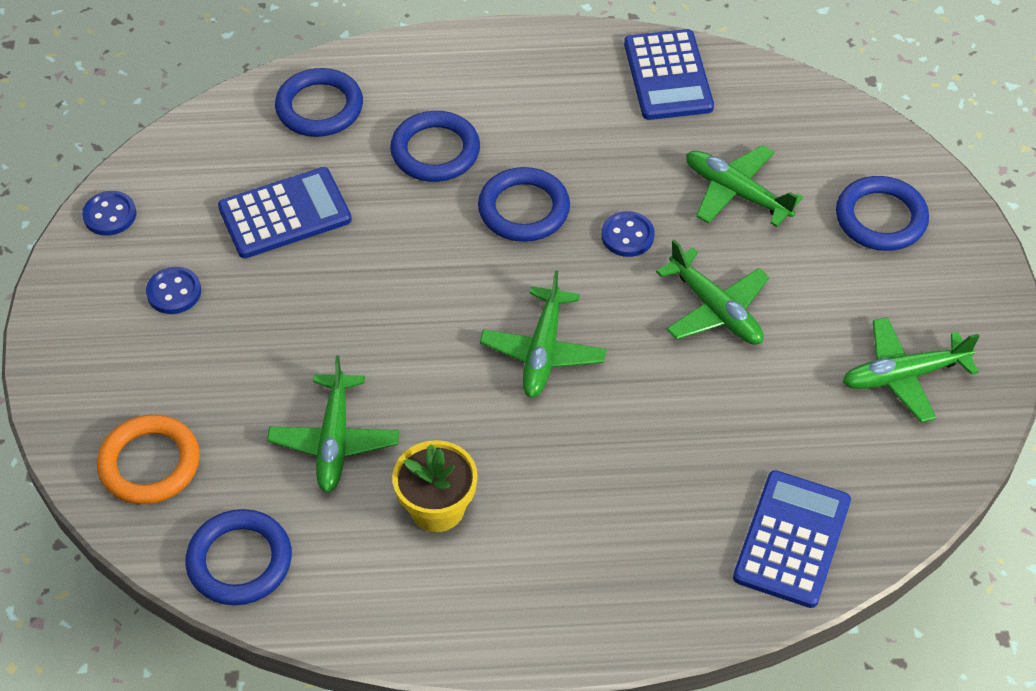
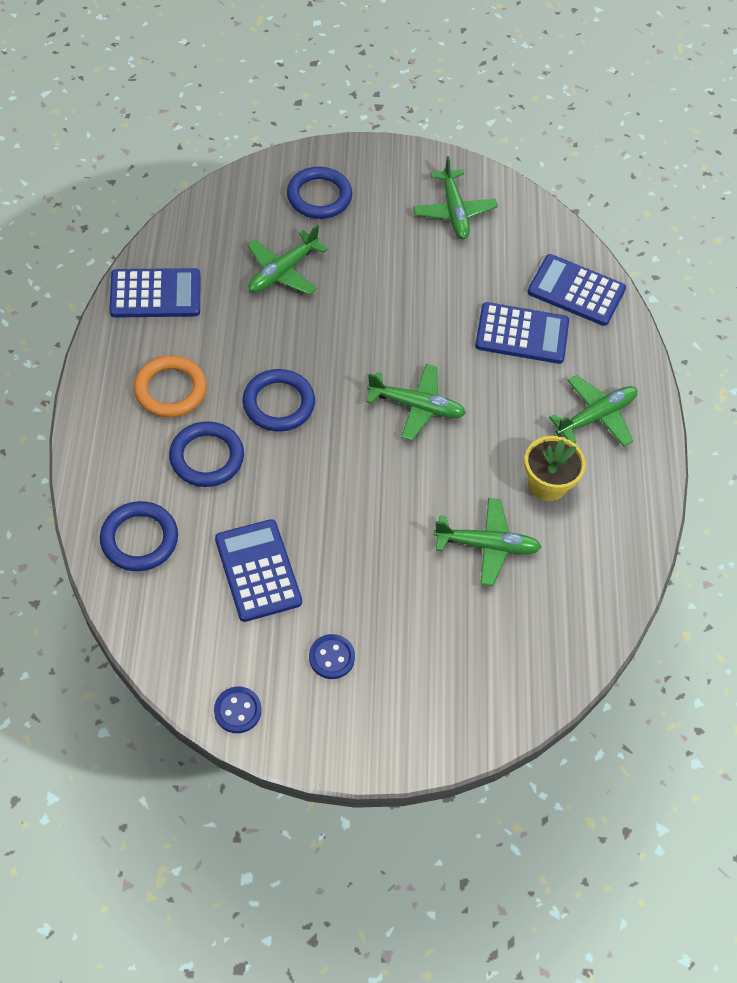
camera: 90 degrees left, 5 degrees up
orange ring [97,415,200,504] -> orange ring moved to [134,355,207,418]
blue ring [185,509,292,605] -> none
blue button [601,211,655,257] -> none
green plane [656,239,769,345] -> green plane moved to [549,375,638,447]
none -> blue calculator [475,302,569,364]

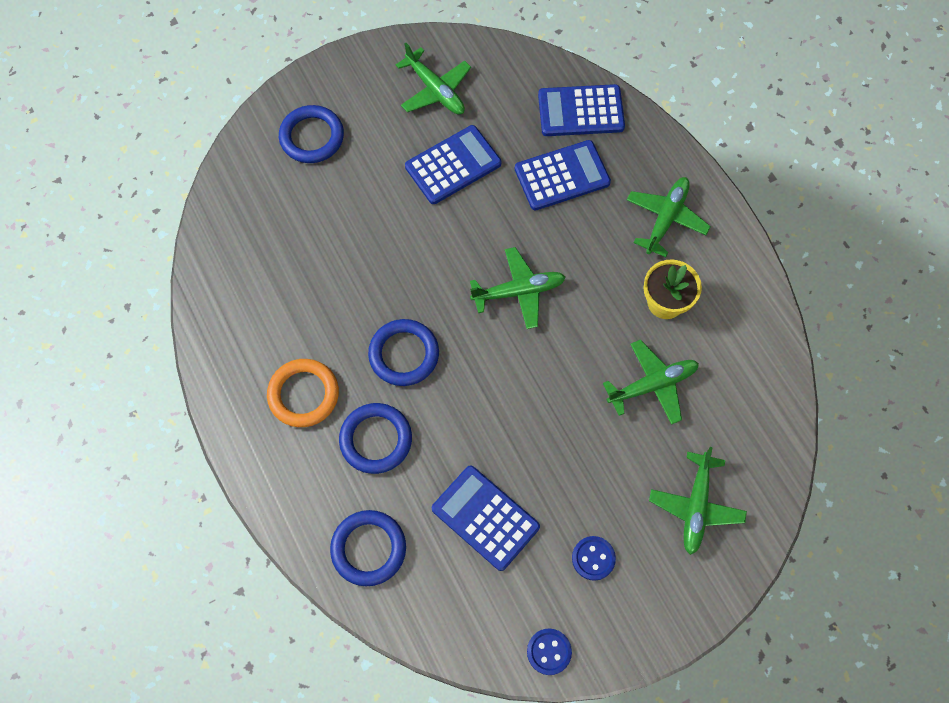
camera: 25 degrees left, 10 degrees up
blue calculator [109,268,201,318] -> blue calculator moved to [405,125,501,204]
green plane [247,225,328,295] -> green plane moved to [649,447,747,555]

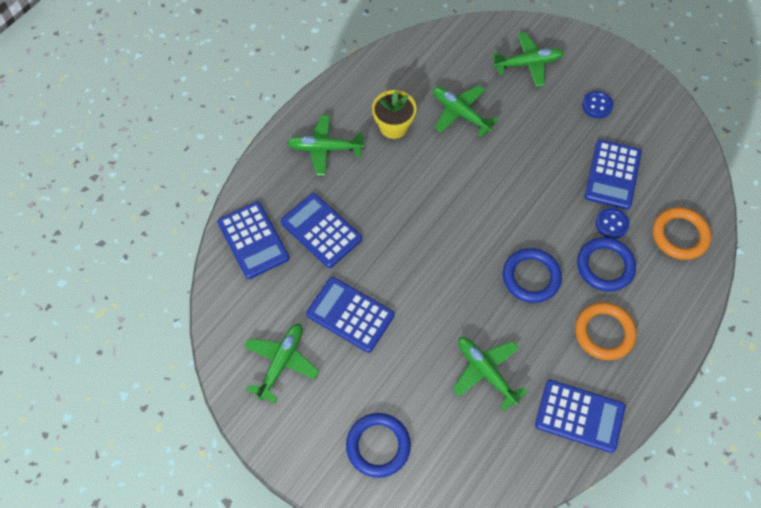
camera: 115 degrees left, 5 degrees down
blue ring [330,510,406,586] -> orange ring [653,207,711,260]
green plane [470,247,566,329] -> green plane moved to [453,337,528,411]
blue button [527,629,572,675] -> blue button moved to [596,208,629,239]
none -> blue calculator [535,380,625,453]

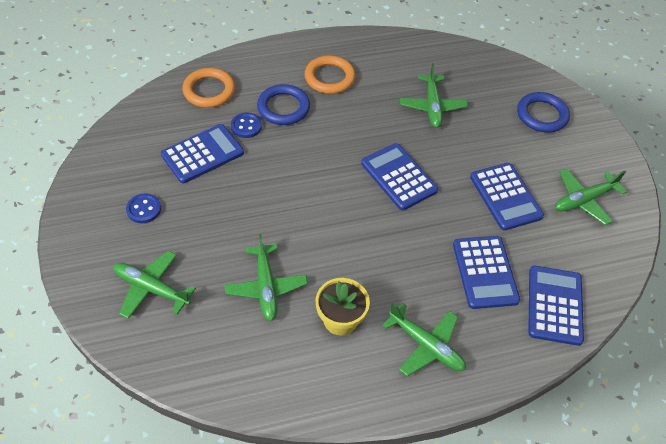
camera: 145 degrees left, 10 degrees down
blue ring [503,248,562,303] -> none
blue calculator [535,380,625,453] -> blue calculator moved to [361,143,438,210]

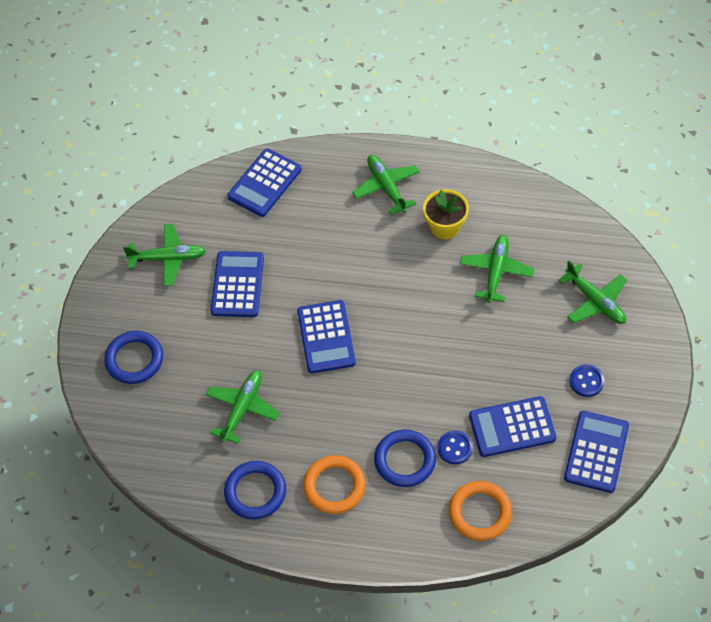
camera: 150 degrees left, 5 degrees up
blue calculator [453,236,520,309] -> blue calculator moved to [564,411,629,493]
none -> blue ring [224,461,286,520]

